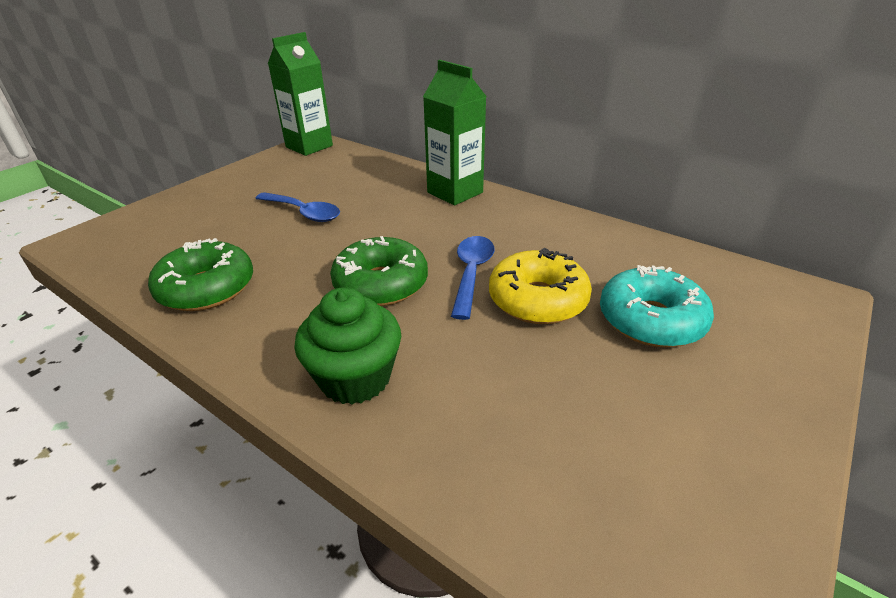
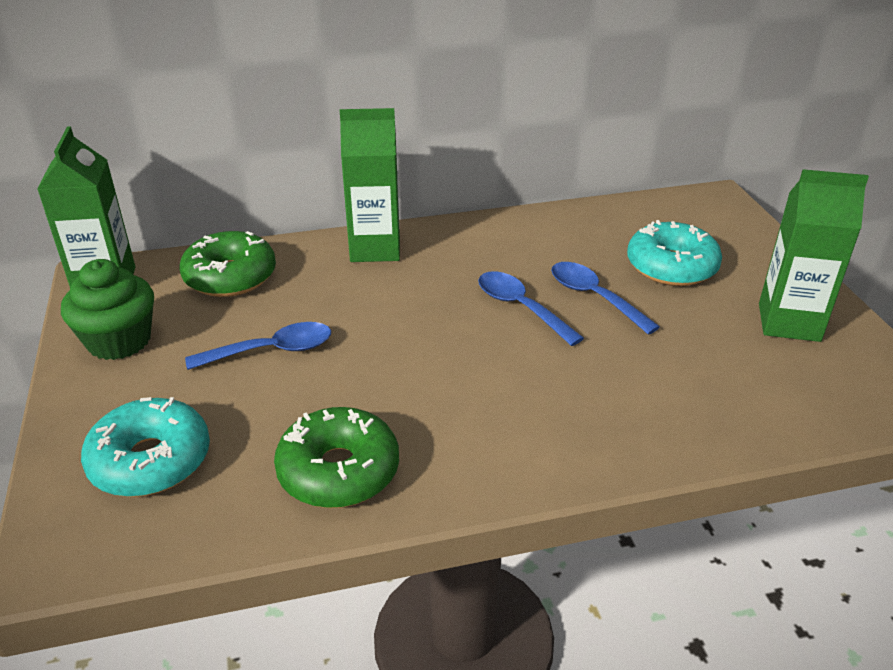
camera: 50 degrees left, 0 degrees up
green cupcake [294,287,401,405] -> green cupcake moved to [61,259,154,360]
green donut [330,236,428,306] -> green donut moved to [180,231,276,297]
yellow donut [489,248,592,324] -> blue spoon [551,262,660,335]
none -> turquoise donut [81,397,210,497]
none -> green carton [759,169,869,342]

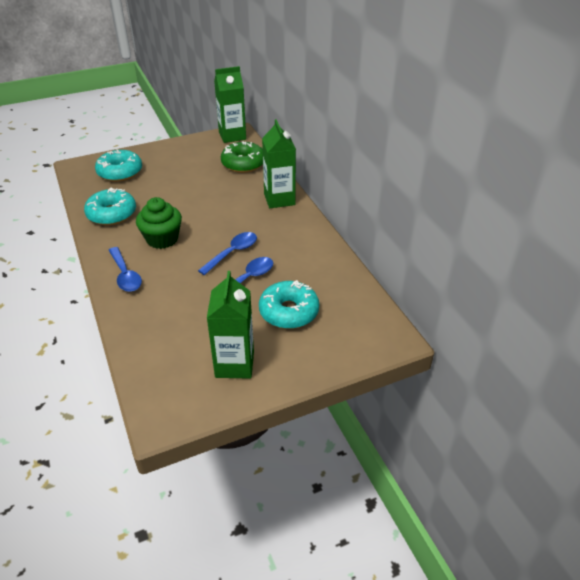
camera: 80 degrees right, 5 degrees up
green cupcake [61,259,154,360] -> green cupcake moved to [136,197,182,249]
blue spoon [185,322,331,370] -> blue spoon moved to [108,247,142,292]
green donut [274,407,399,508] -> turquoise donut [84,188,136,225]

